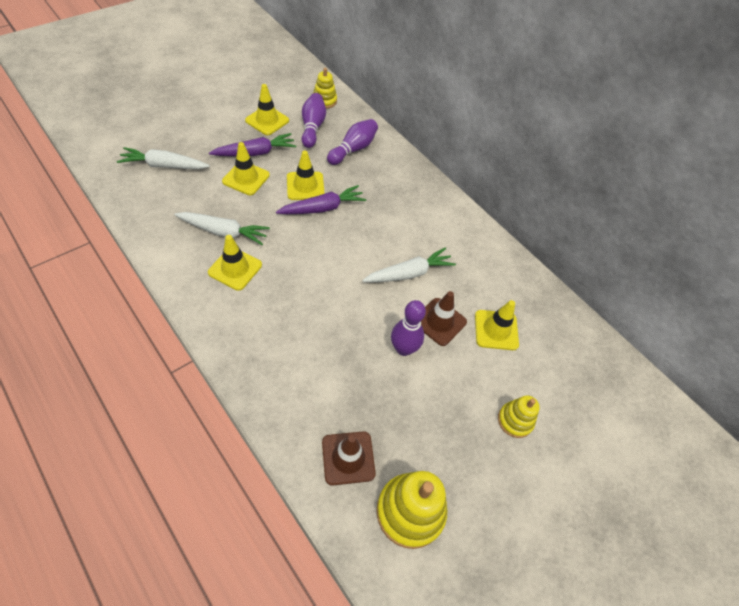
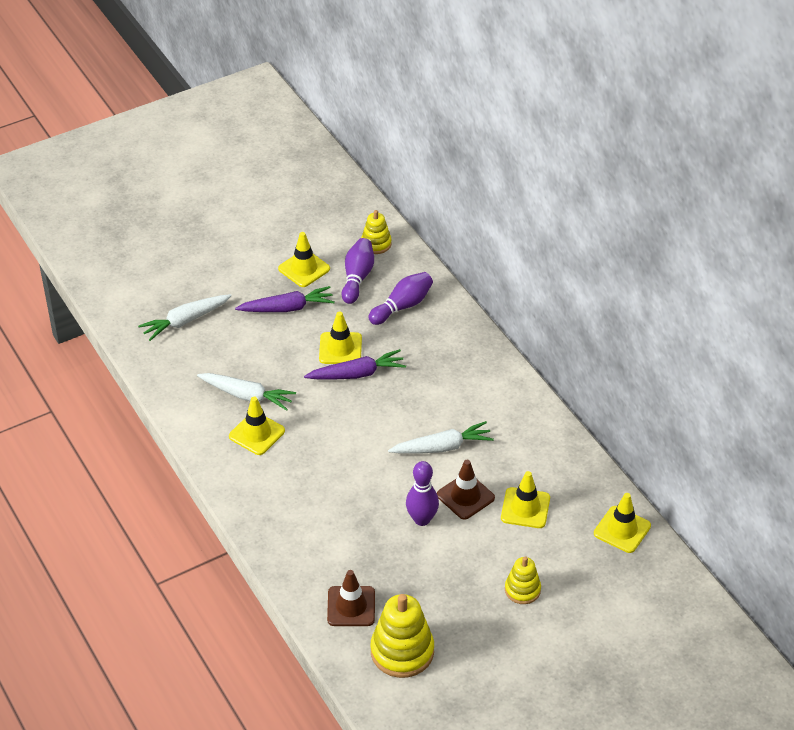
camera: 15 degrees right, 10 degrees down
white carrot [117,147,210,169] -> white carrot turned 45 degrees counterclockwise [138,294,232,341]
yellow traffic cone [222,142,270,195] -> yellow traffic cone moved to [594,493,651,553]

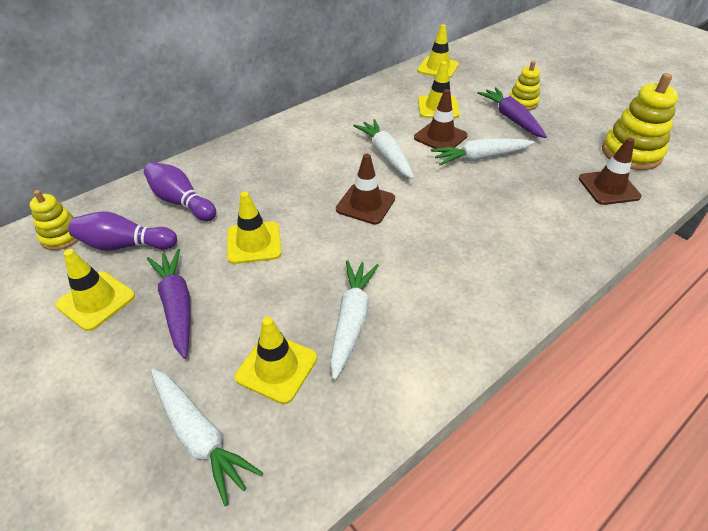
camera: 100 degrees left, 0 degrees up
yellow traffic cone [229,397,285,455] -> yellow traffic cone moved to [235,317,317,404]
purple carrot [304,349,406,380] -> purple carrot moved to [477,87,547,138]
purple bowling pin [406,461,439,526] -> white carrot [431,138,534,166]
none -> brown traffic cone [336,154,395,225]

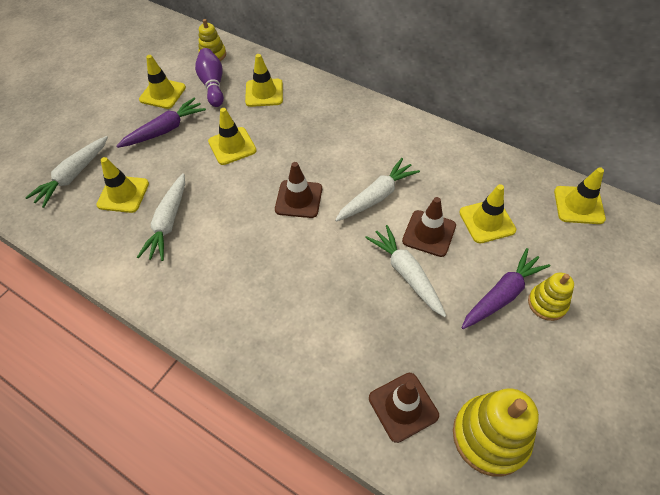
camera: 75 degrees right, 10 degrees up
purple bowling pin [144,162,216,221] -> yellow traffic cone [245,54,283,107]
white carrot [330,260,379,380] -> white carrot turned 105 degrees clockwise [137,173,185,261]

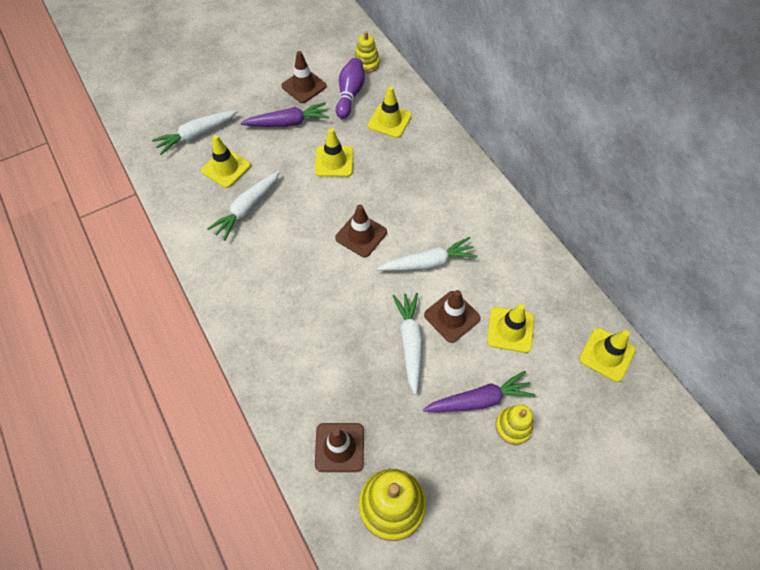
camera: 25 degrees right, 5 degrees up
yellow traffic cone [139,55,186,109] -> brown traffic cone [281,51,327,103]

